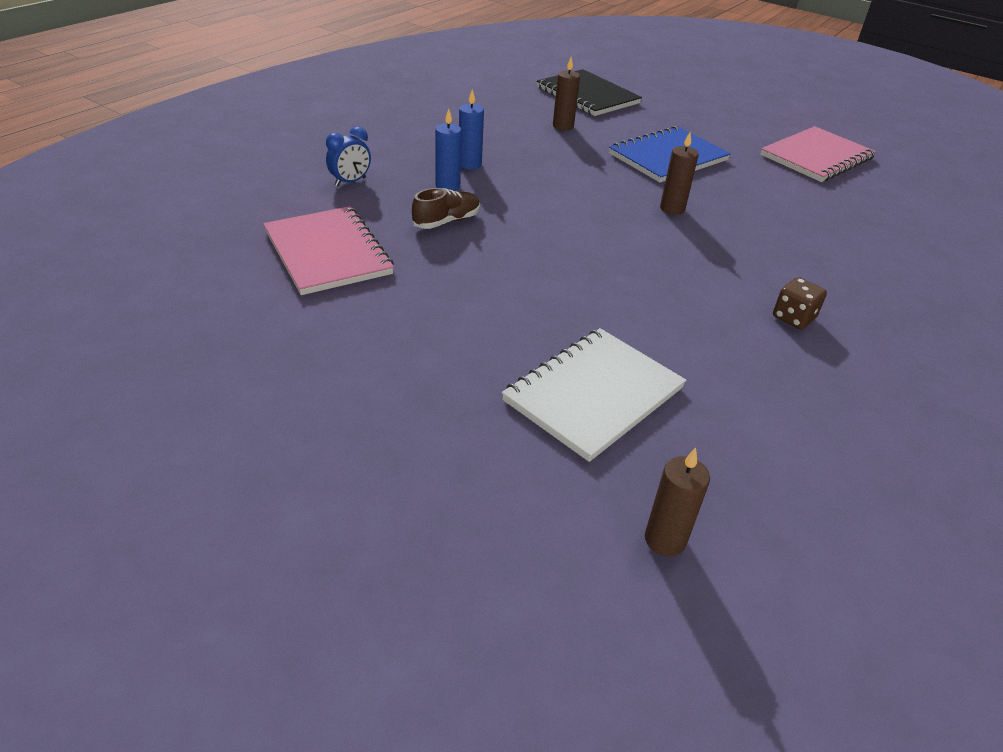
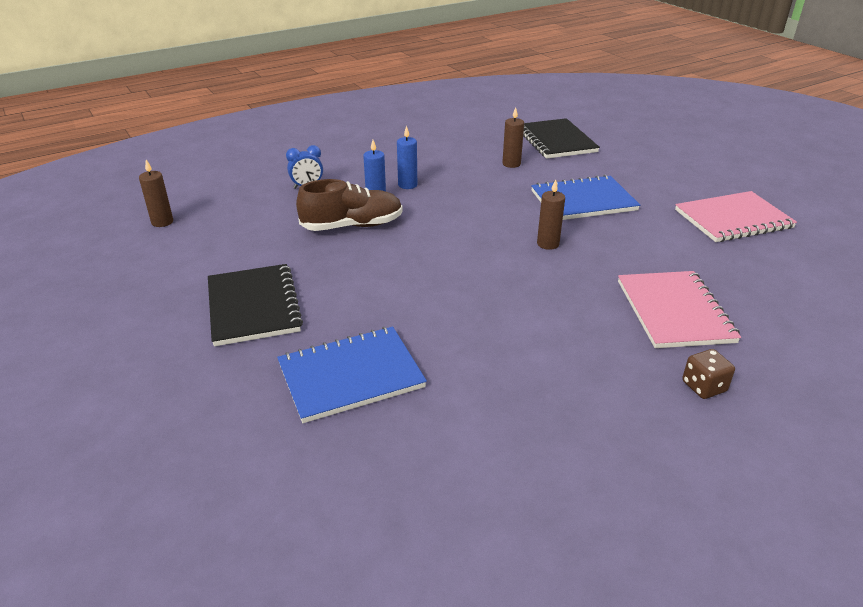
camera: 25 degrees right, 5 degrees down
pink notebook [263,206,394,295] -> pink notebook moved to [618,271,741,348]
brown shoe [412,188,480,229] -> brown shoe [296,179,403,231], size x1.66
white notebook [502,328,686,462] -> blue notebook [277,326,427,423]
brown candle [645,448,710,557] -> brown candle moved to [139,160,173,227]
brown dice [773,277,827,329] -> brown dice moved to [682,349,735,399]
none -> black notebook [208,264,303,346]

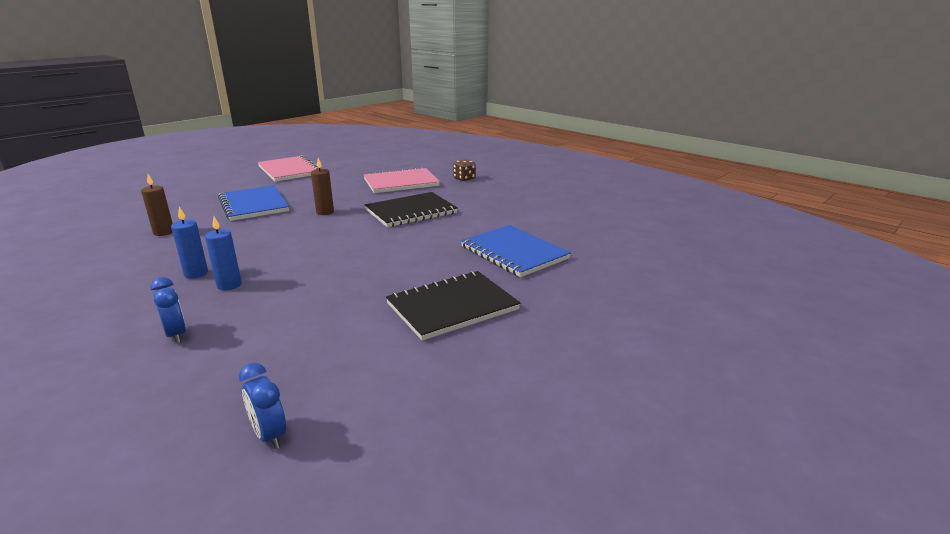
camera: 105 degrees left, 10 degrees down
brown candle [139,160,173,227] -> blue clock [239,363,286,449]
brown shoe [296,179,403,231] -> none
black notebook [523,118,600,159] -> black notebook moved to [365,192,458,227]

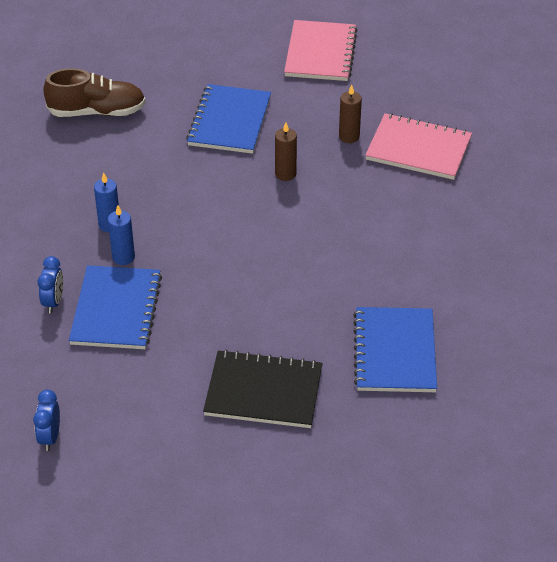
camera: 40 degrees right, 20 degrees up
brown candle [141,174,173,236] -> brown candle moved to [339,85,362,143]
black notebook [365,192,458,227] -> none
brown dice [453,159,476,181] -> none
none -> brown shoe [43,68,146,117]
none -> blue notebook [69,265,162,349]

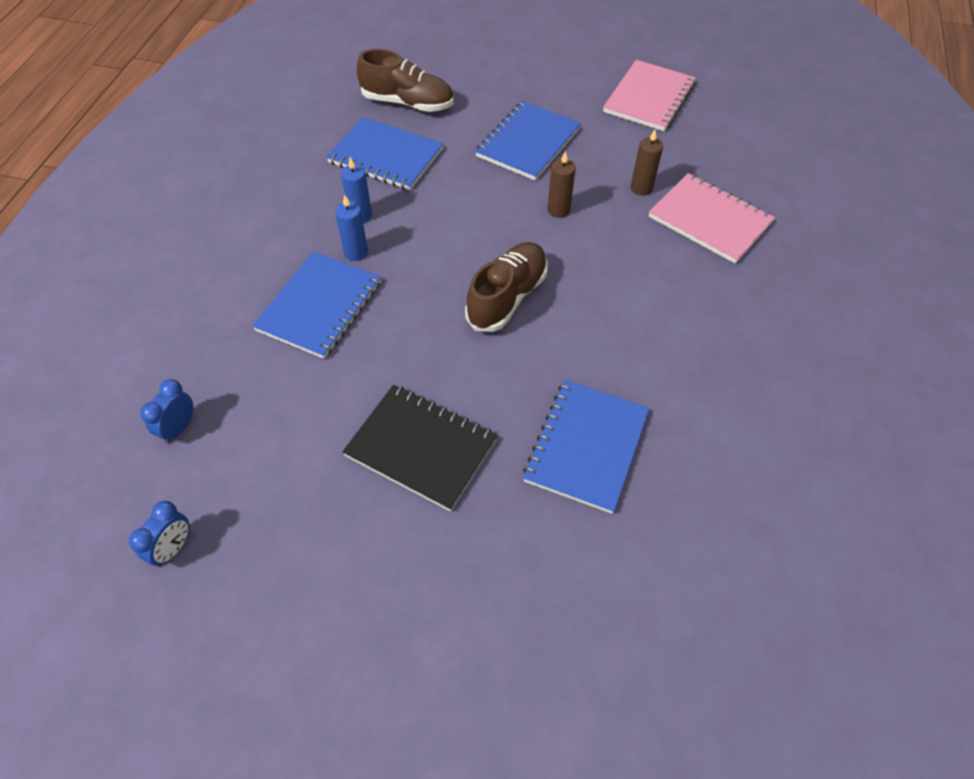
camera: 20 degrees right, 10 degrees up
blue clock [37,256,63,313] -> blue clock moved to [129,501,189,567]
none -> blue notebook [326,117,444,190]
none -> brown shoe [465,242,548,332]

